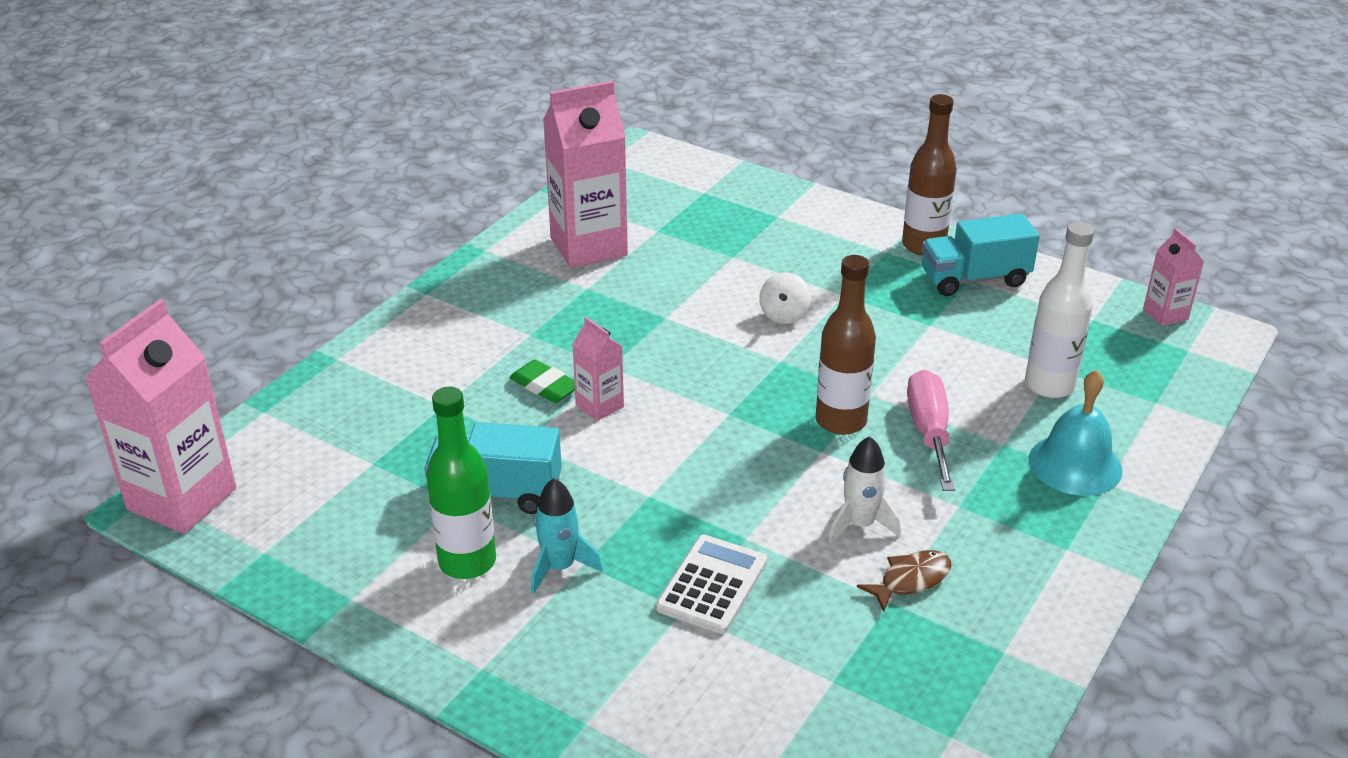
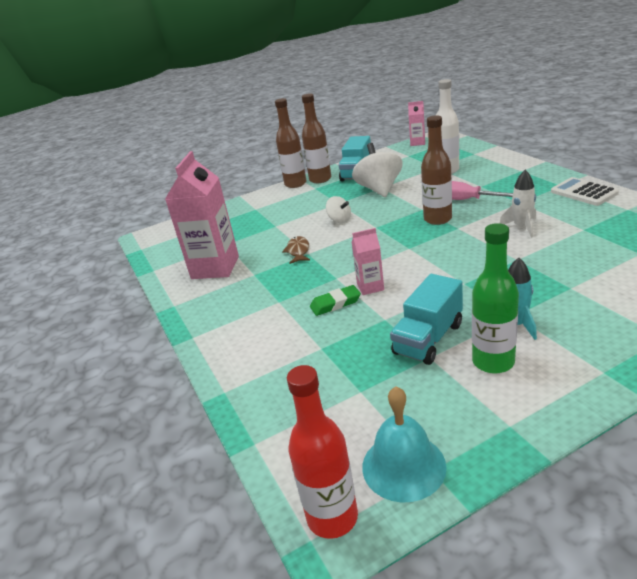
camera: 55 degrees left, 5 degrees down
pink carton [85,299,236,534] -> red bottle [287,365,358,539]
white calculator [656,535,767,634] -> white calculator moved to [551,177,619,206]
brown fish [857,550,951,612] -> brown fish moved to [282,236,310,264]
turquoise bell [1029,370,1123,496] -> turquoise bell moved to [362,387,447,502]
none -> brown bottle [275,98,307,188]
none -> white spinning top [352,143,403,197]

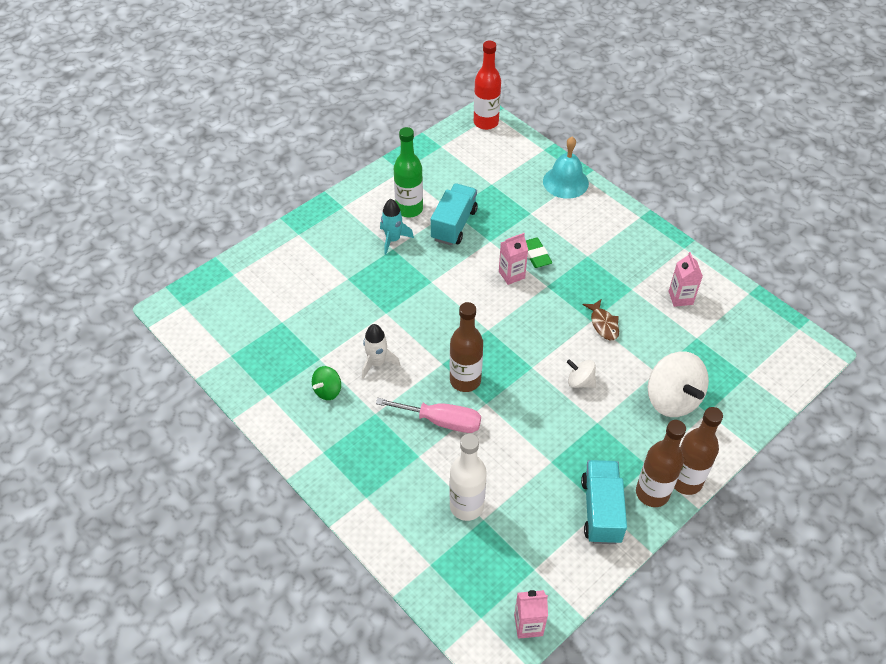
camera: 160 degrees right, 20 degrees up
pink carton [165,151,239,279] -> pink carton [669,252,703,307], size x0.49
green eraser [310,285,361,316] -> green eraser turned 75 degrees counterclockwise [526,238,552,268]
white spinning top [352,143,403,197] -> white spinning top moved to [648,352,709,417]
turquoise bell [362,387,447,502] -> turquoise bell moved to [543,137,589,199]
white calculator [551,177,619,206] -> none
none -> green spinning top [312,366,341,400]

